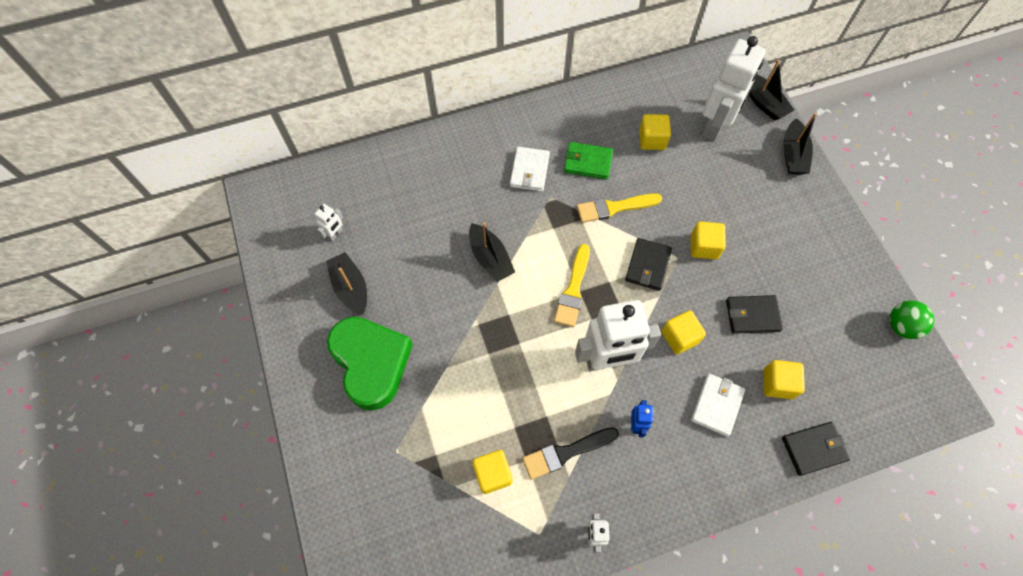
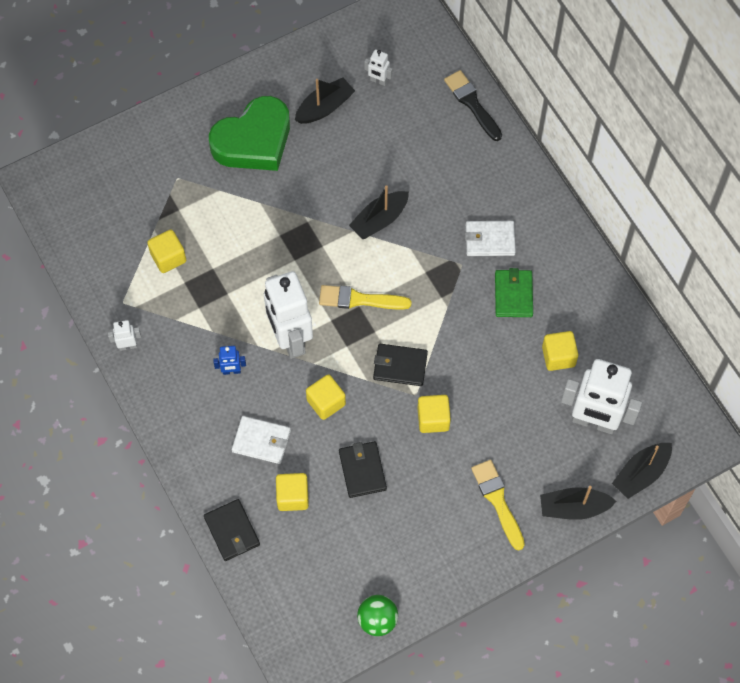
camera: 80 degrees right, 0 degrees up
black brush [522,427,619,480] -> black brush moved to [444,70,502,141]
yellow brush [577,193,662,223] -> yellow brush moved to [471,460,525,550]

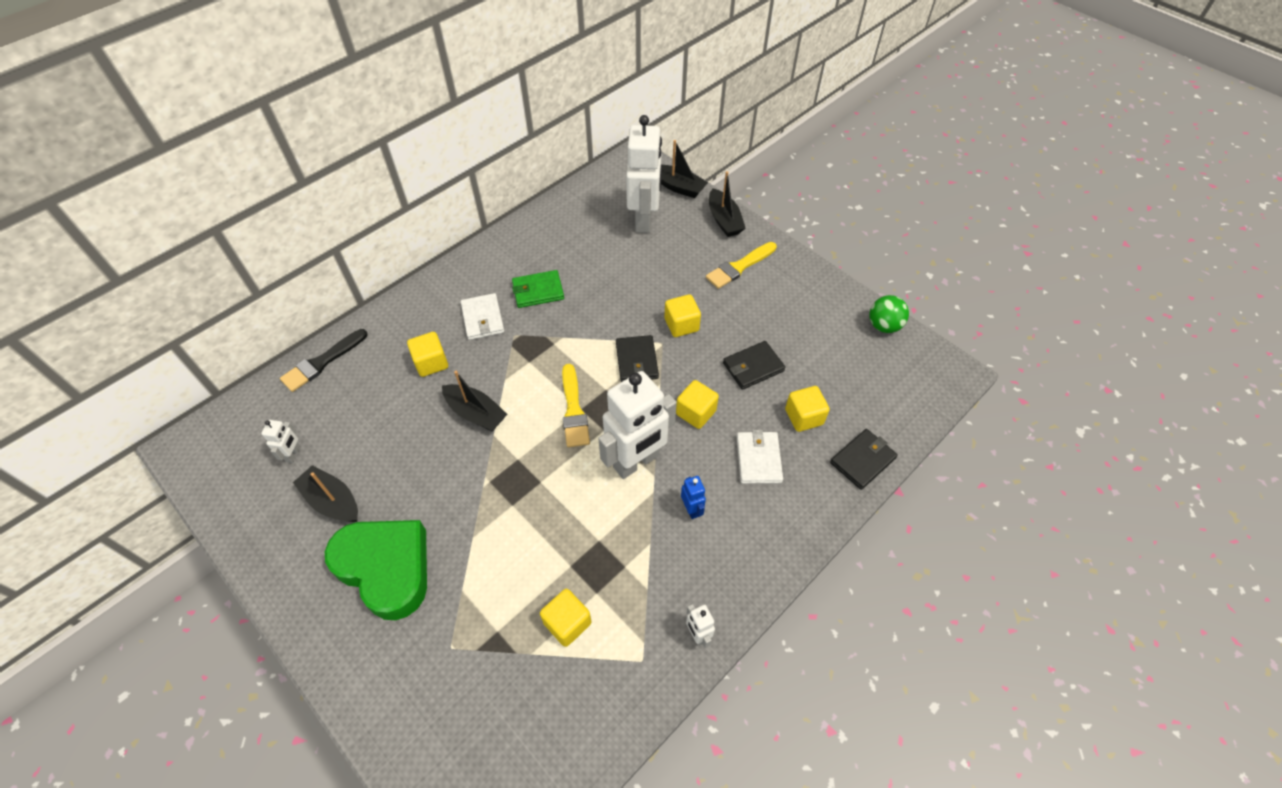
camera: 105 degrees left, 10 degrees down
yellow cube [542,331,578,371] -> yellow cube moved to [407,332,448,377]

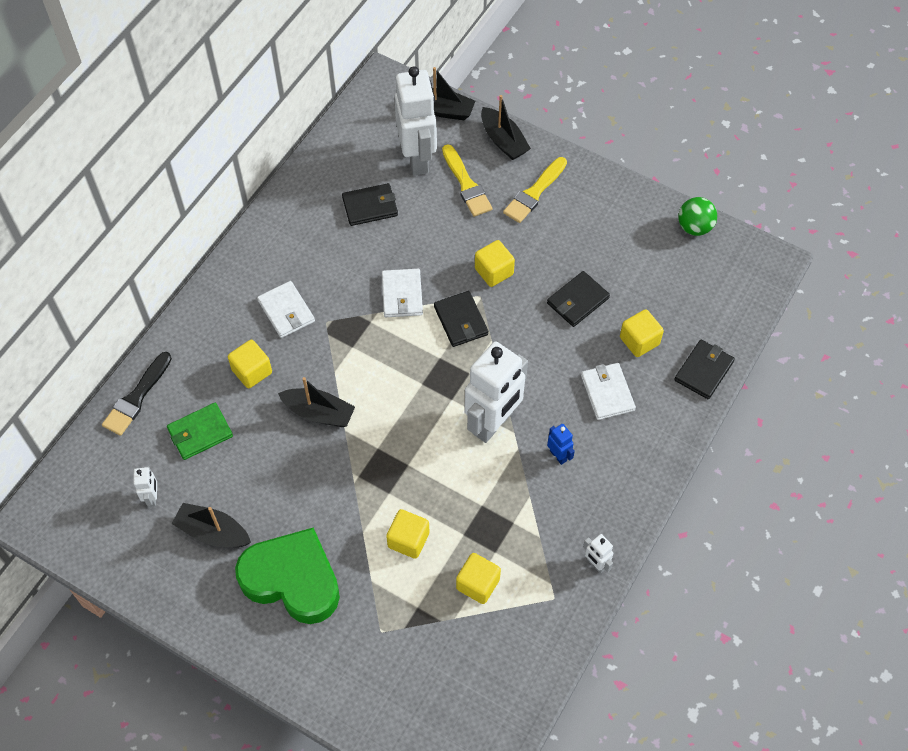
camera: 15 degrees left, 5 degrees up
green wallet [512,270,564,308] -> green wallet moved to [167,403,233,460]
yellow brush [562,364,590,447] -> yellow brush moved to [442,144,492,217]
yellow cube [676,380,719,429] -> yellow cube moved to [386,509,430,559]
none -> black wallet [342,183,398,226]
none -> white wallet [382,269,423,317]

